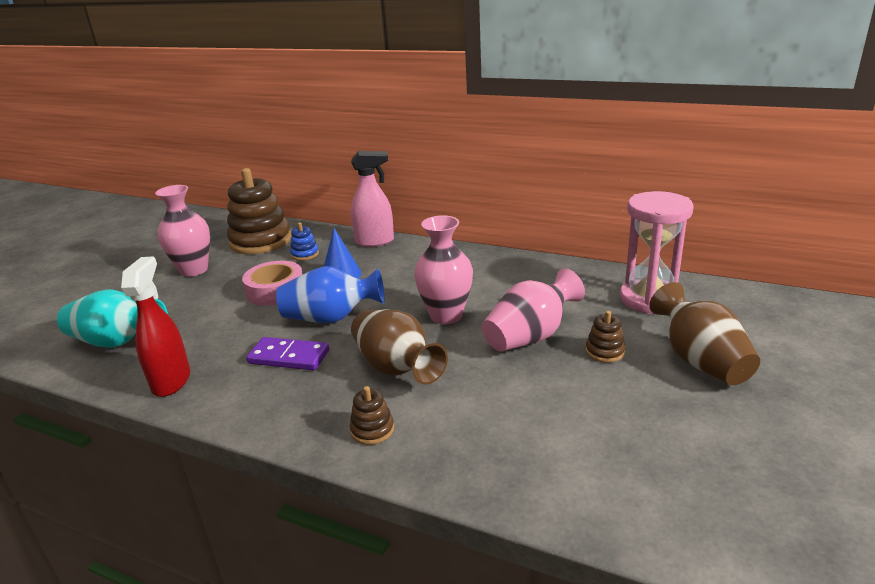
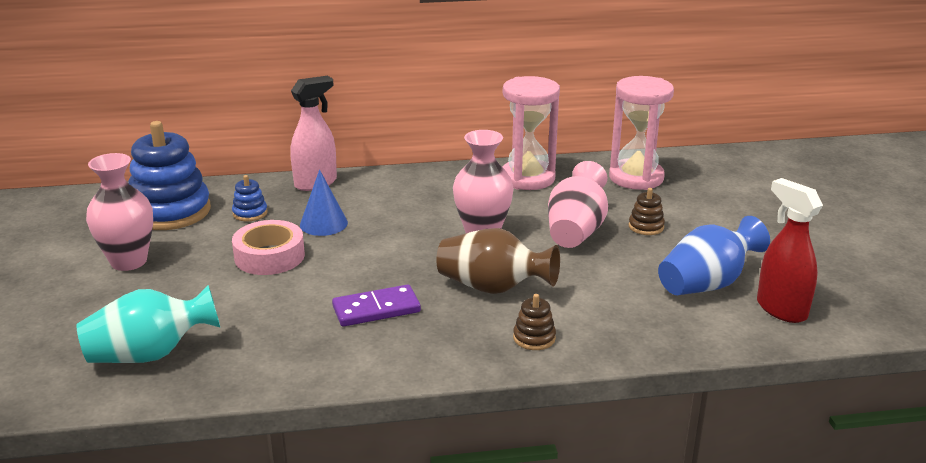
camera: 35 degrees left, 0 degrees up
red spray bottle [121,256,190,397] -> red spray bottle moved to [757,178,823,323]
brown stacking toy [227,168,292,254] -> blue stacking toy [128,121,211,230]
blue vase [276,266,385,323] -> blue vase moved to [658,216,770,295]
brown vase [649,282,760,385] -> none
none -> pink hourglass [503,76,560,190]

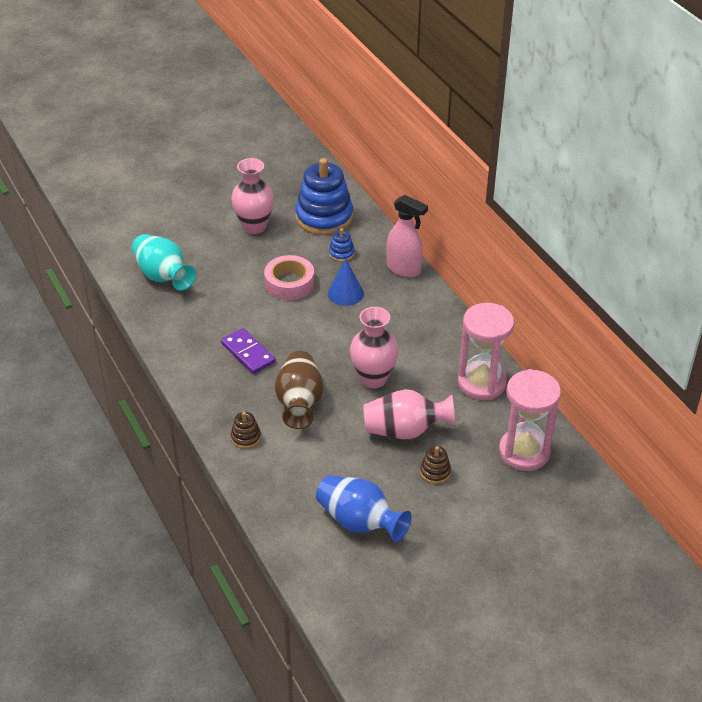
camera: 70 degrees right, 15 degrees up
red spray bottle [757,178,823,323] -> none

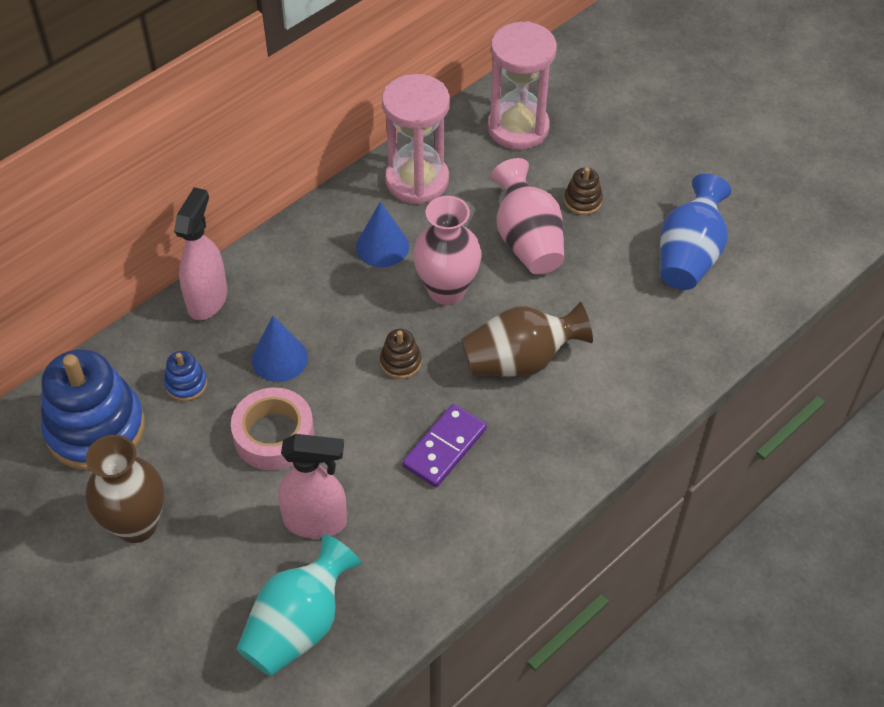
camera: 105 degrees left, 10 degrees up
pink vase [231,158,274,234] -> brown vase [85,435,165,543]
brown stacking toy [231,412,261,449] -> brown stacking toy moved to [380,329,422,379]
none -> pink spray bottle [278,434,347,538]
none -> blue cone [356,202,409,267]

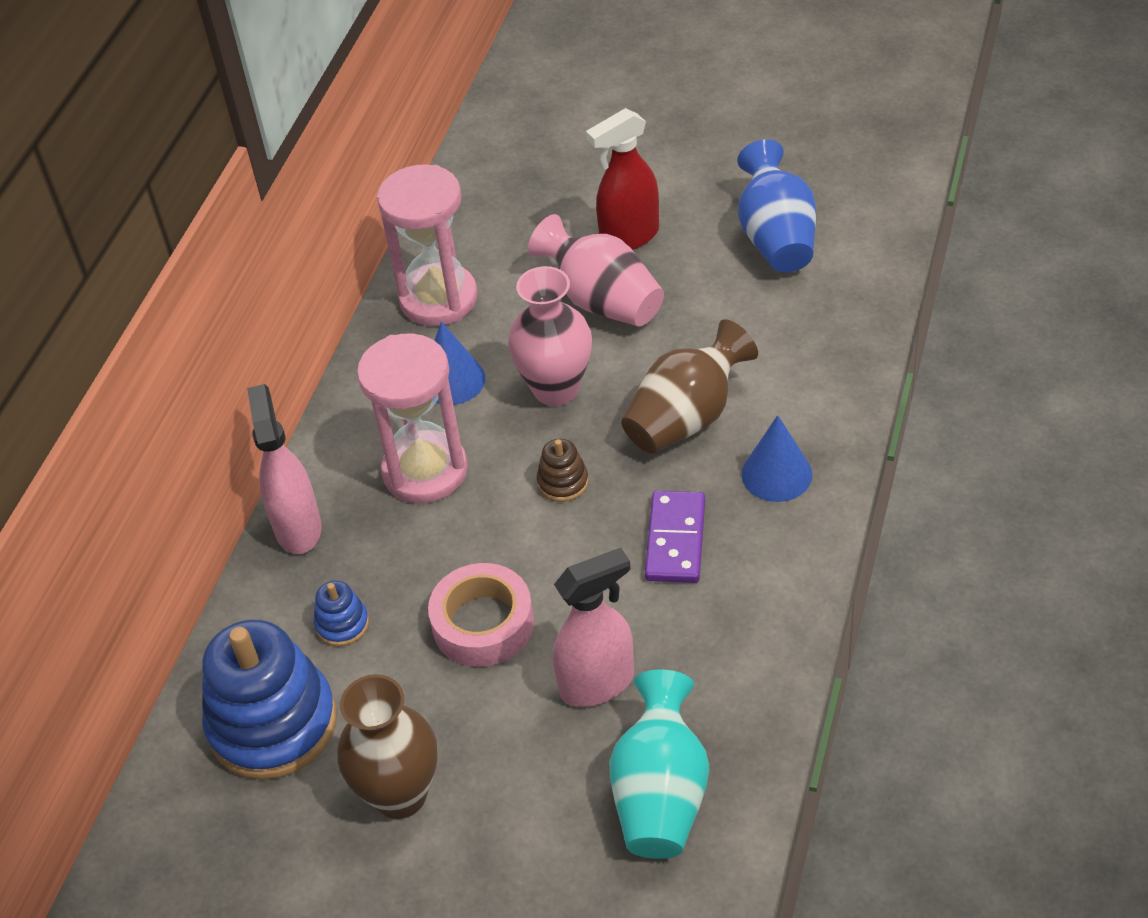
camera: 25 degrees left, 5 degrees down
blue cone [252,316,308,382] -> blue cone moved to [742,415,812,502]
pink hourglass [488,21,557,150] -> pink hourglass moved to [357,334,468,503]
brown stacking toy [564,167,603,215] -> red spray bottle [586,108,659,250]

